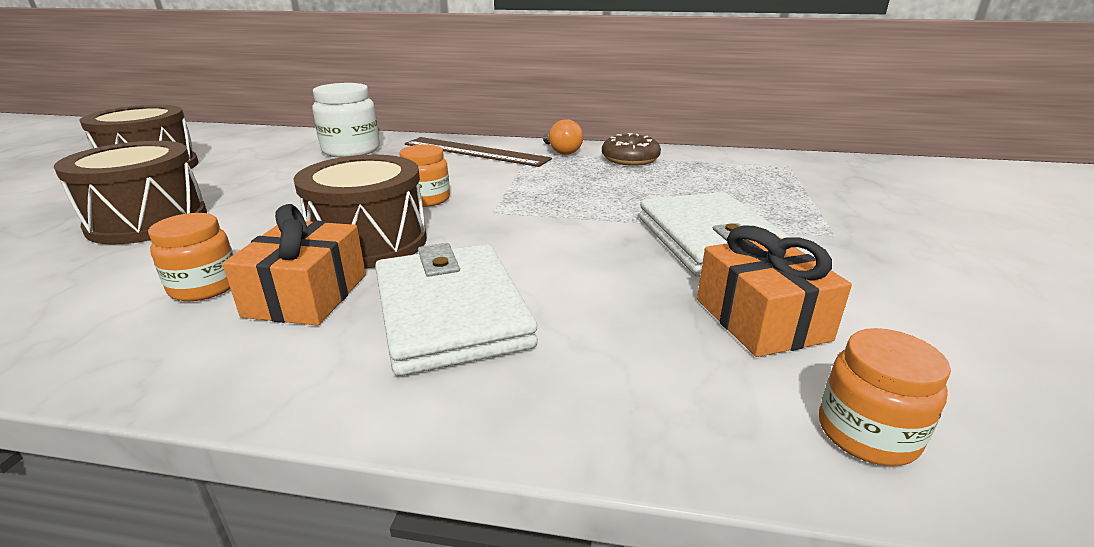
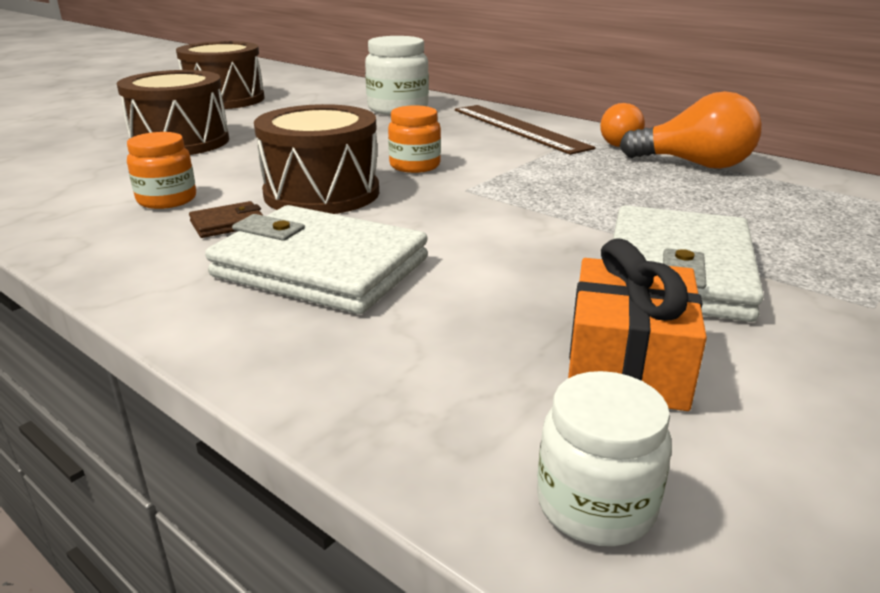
camera: 30 degrees right, 0 degrees up
orange gift [223,204,366,326] -> brown wallet [189,201,264,238]
white wallet [375,243,538,376] -> white wallet turned 75 degrees counterclockwise [205,205,428,314]
brown donut [602,133,661,166] -> orange light bulb [620,91,762,169]
orange jar [819,328,951,466] -> white jar [537,371,672,546]

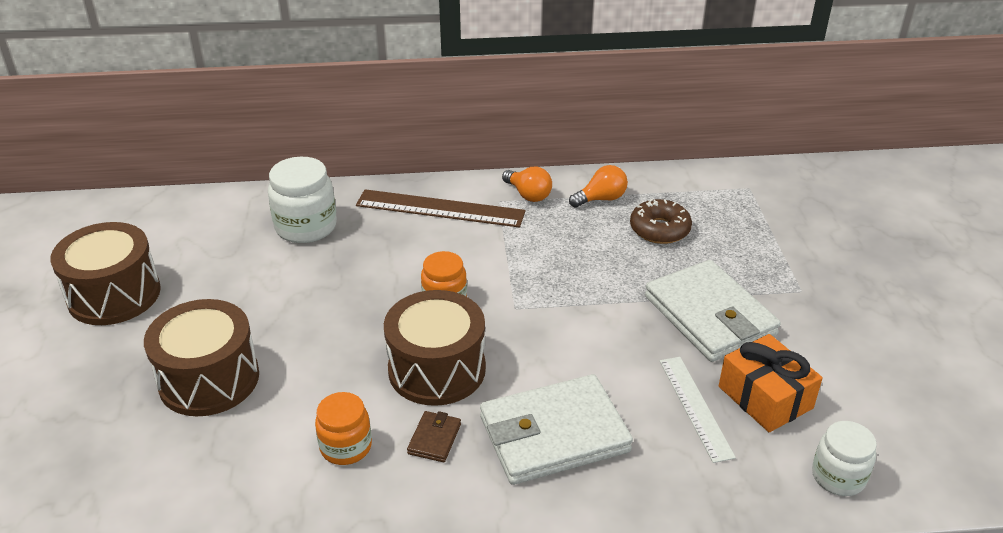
camera: 45 degrees left, 10 degrees up
orange light bulb [620,91,762,169] -> orange light bulb [569,165,628,208], size x0.63
none -> brown donut [630,199,692,244]
none -> white ruler [660,357,736,463]

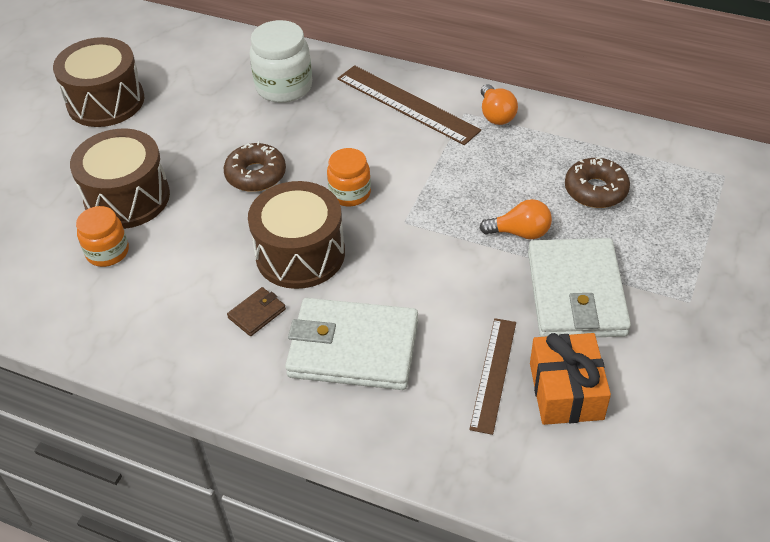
camera: 30 degrees right, 10 degrees up
orange jar [315,392,372,465] -> orange jar moved to [76,206,129,267]
orange light bulb [569,165,628,208] -> orange light bulb moved to [480,199,552,239]
white ruler [660,357,736,463] -> brown ruler [469,318,516,435]
white jar [812,421,877,496] -> none
none -> brown donut [224,141,286,192]

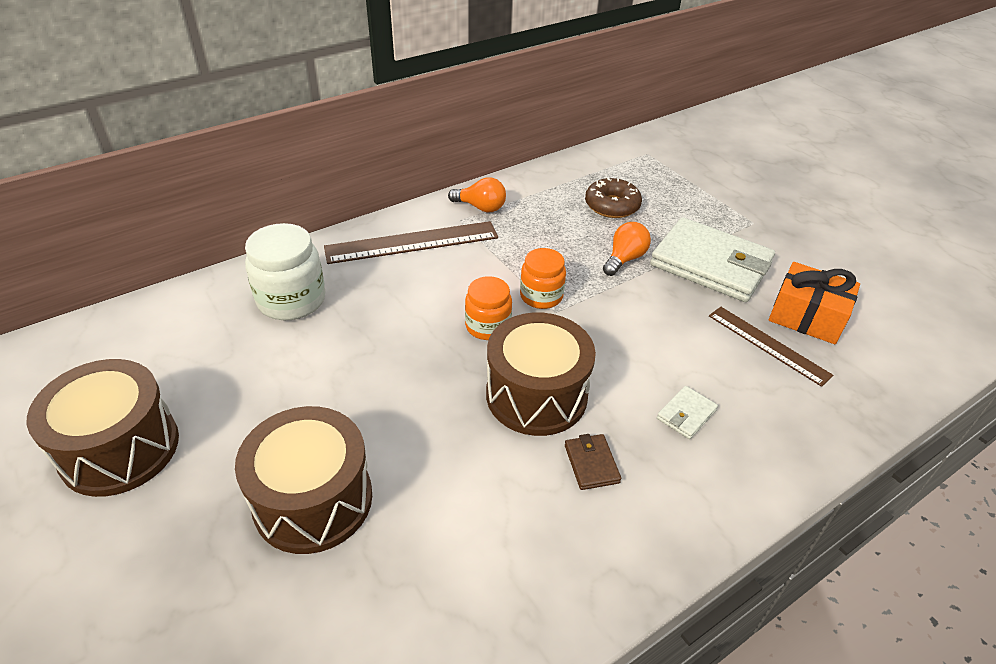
camera: 60 degrees left, 5 degrees down
orange jar [76,206,129,267] -> orange jar moved to [520,248,566,309]
brown donut [224,141,286,192] -> none
white wallet [285,298,418,390] -> white wallet [657,386,718,439], size x0.41

